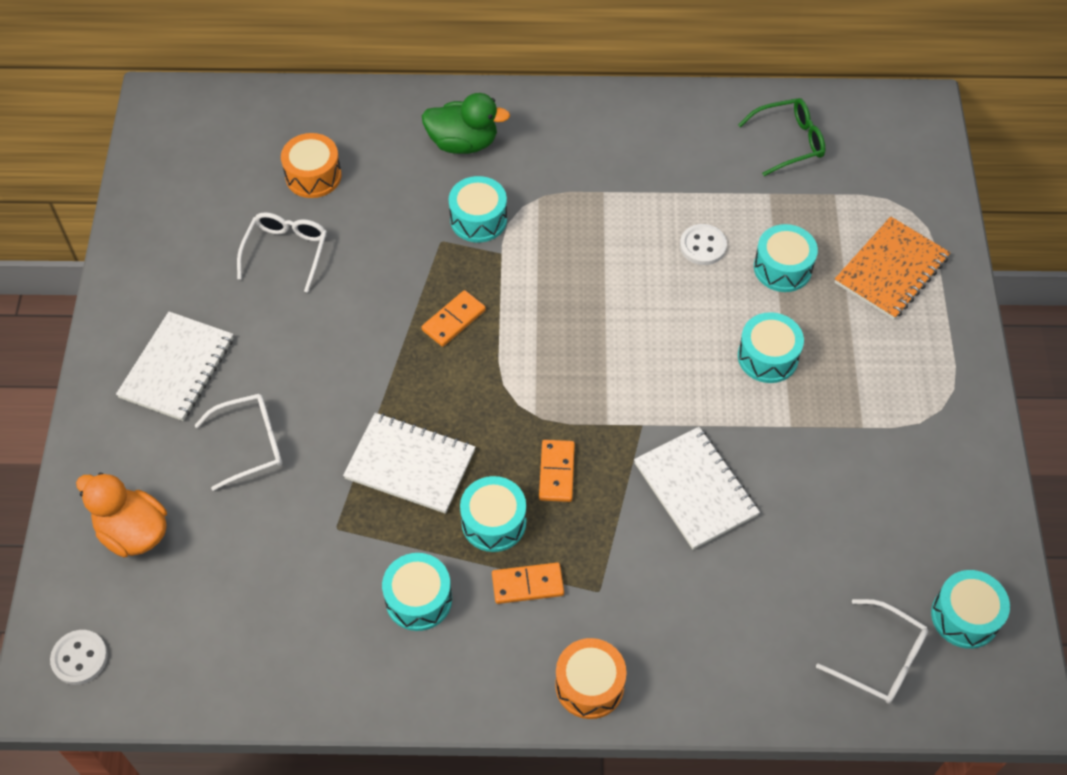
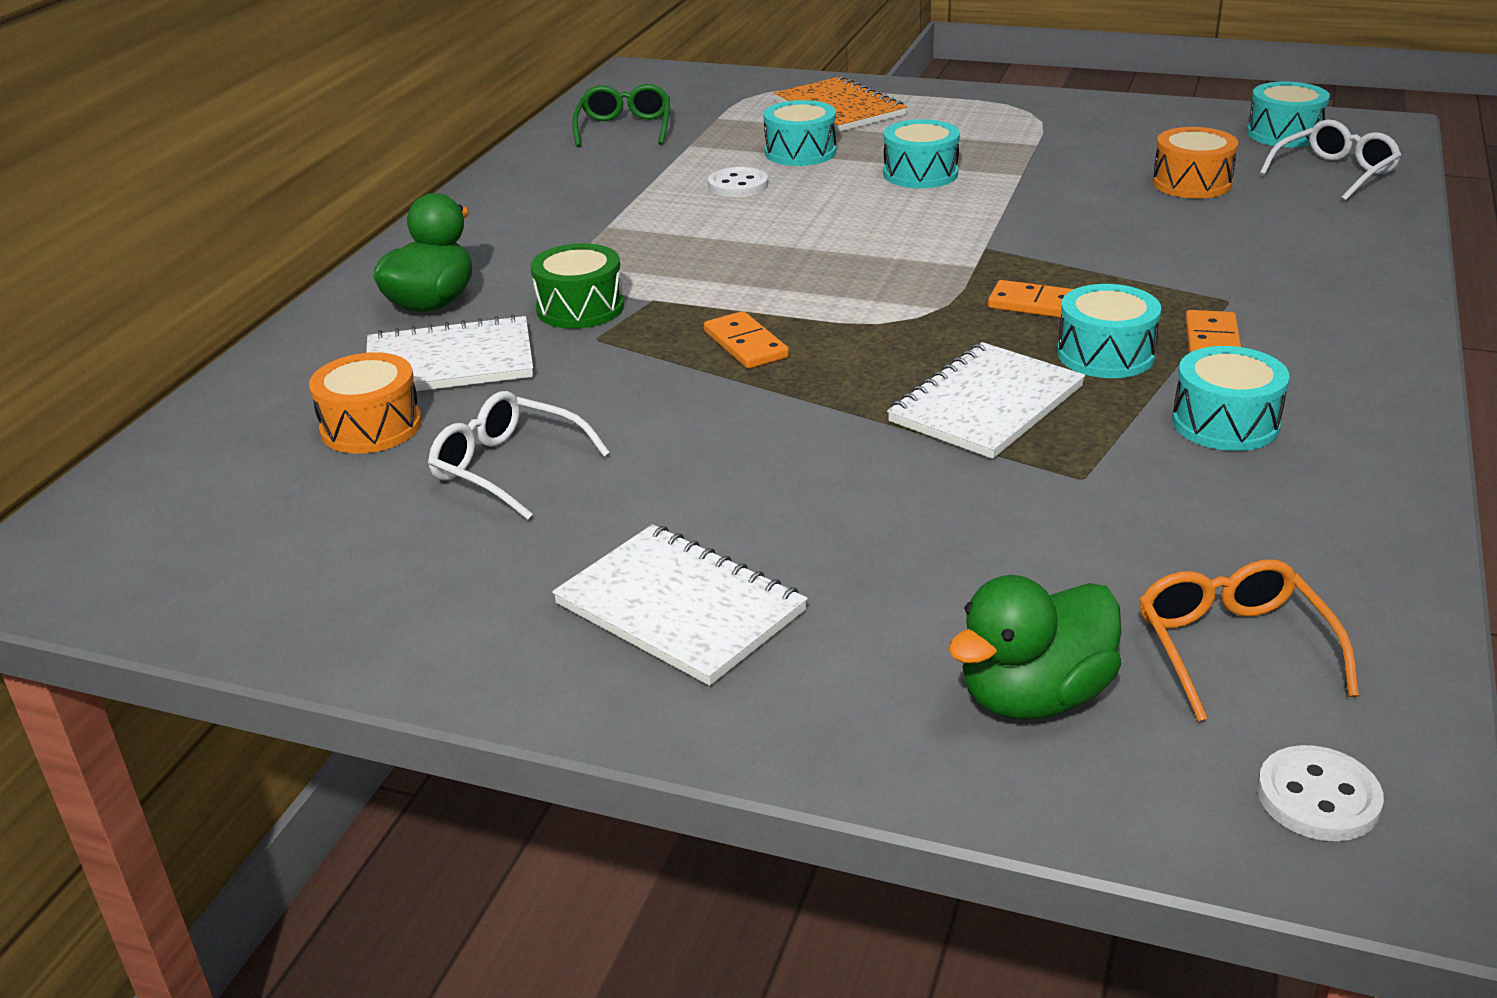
camera: 70 degrees left, 25 degrees down
orange duck [76,473,167,557] -> green duck [948,575,1121,720]
white glasses [194,394,282,491] -> none
turquoise drum [449,176,507,243] -> green drum [530,243,624,329]
orange drum [555,638,627,719] -> orange drum moved to [1152,127,1238,198]
white notebook [634,427,760,550] -> white notebook moved to [366,314,533,391]
none -> orange glasses [1139,559,1359,722]

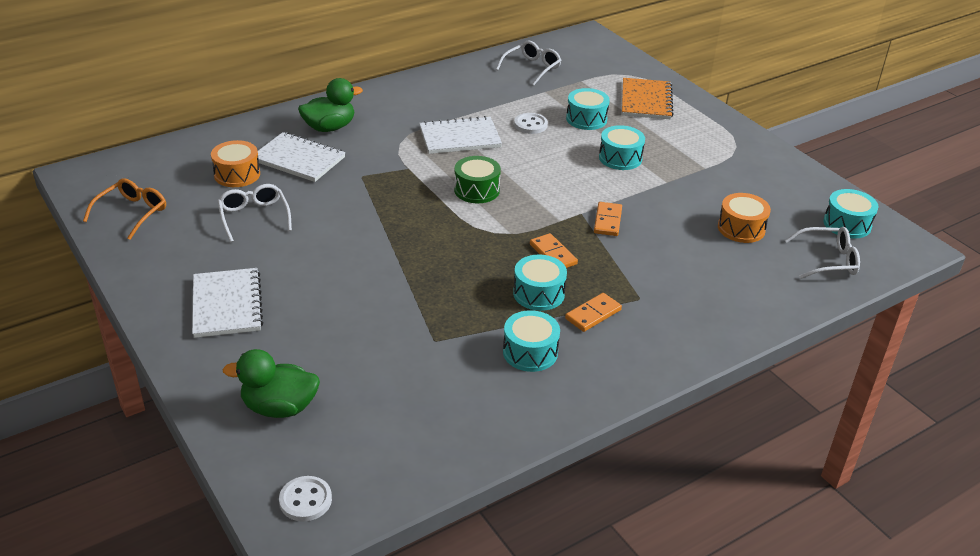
camera: 35 degrees right, 5 degrees up
green drum [530,243,624,329] -> green drum moved to [454,156,501,203]
green glasses [572,84,670,147] -> white glasses [496,40,562,86]
orange domino [704,311,789,369] -> orange domino moved to [594,202,622,236]
white notebook [887,342,1085,459] -> white notebook moved to [419,116,502,154]
orange glasses [1139,559,1359,722] -> orange glasses moved to [83,178,166,240]

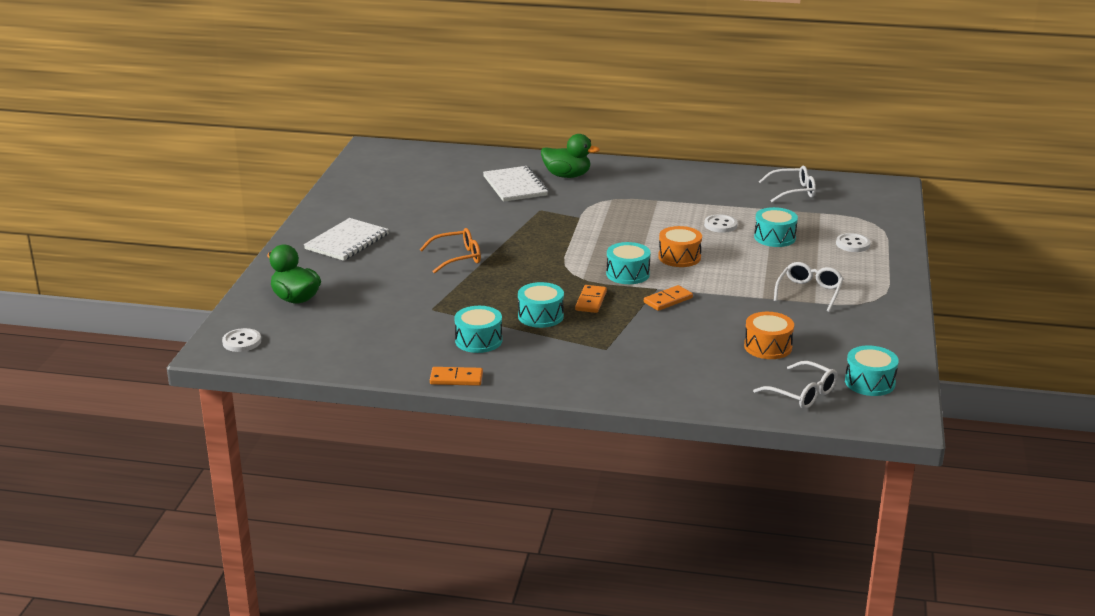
camera: 45 degrees right, 10 degrees down
orange glasses [83,178,166,240] -> orange glasses moved to [420,228,481,274]
orange drum [211,140,260,187] -> orange drum moved to [658,226,702,267]
white glasses [218,184,292,242] -> white glasses moved to [774,262,844,312]
white notebook [419,116,502,154] -> none
green drum [454,156,501,203] -> none
orange domino [565,293,622,332] -> orange domino moved to [430,367,483,386]
turquoise drum [599,125,645,170] -> turquoise drum moved to [606,242,651,284]
orange notebook [622,78,674,119] -> white button [836,233,870,252]

